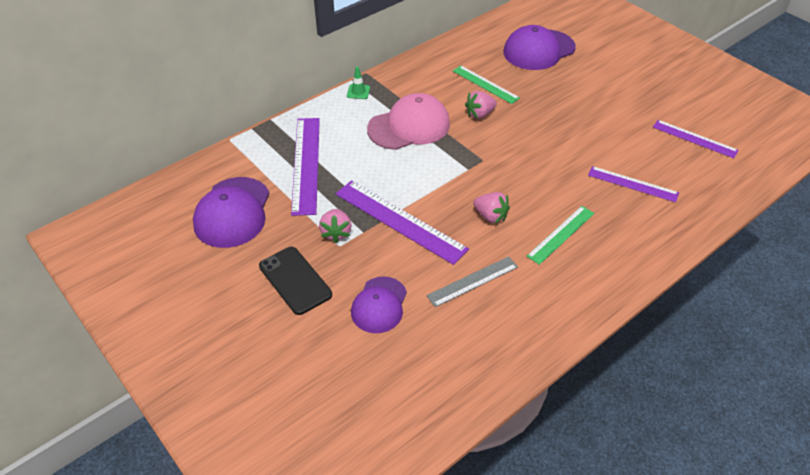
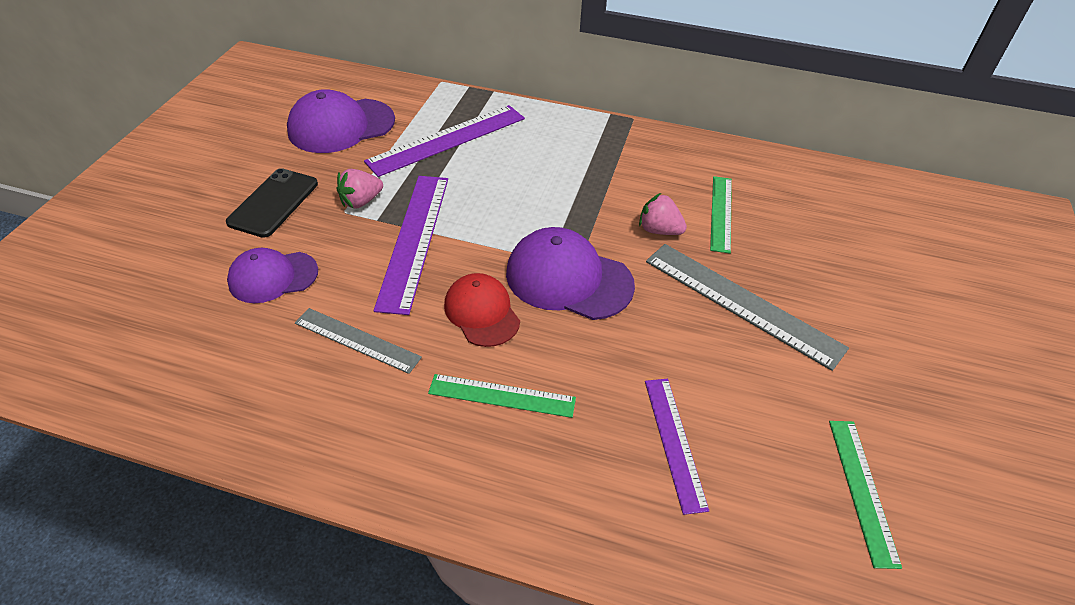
camera: 55 degrees right, 0 degrees up
green traffic cone [347,66,370,99] -> none
pink cap [367,93,450,150] -> none
pink strawberry [473,192,510,224] -> red cap [444,273,520,347]
purple cap [503,25,576,70] -> purple cap moved to [506,227,635,320]
purple ruler [653,120,739,158] -> green ruler [829,421,902,569]
none -> grey ruler [646,244,849,371]

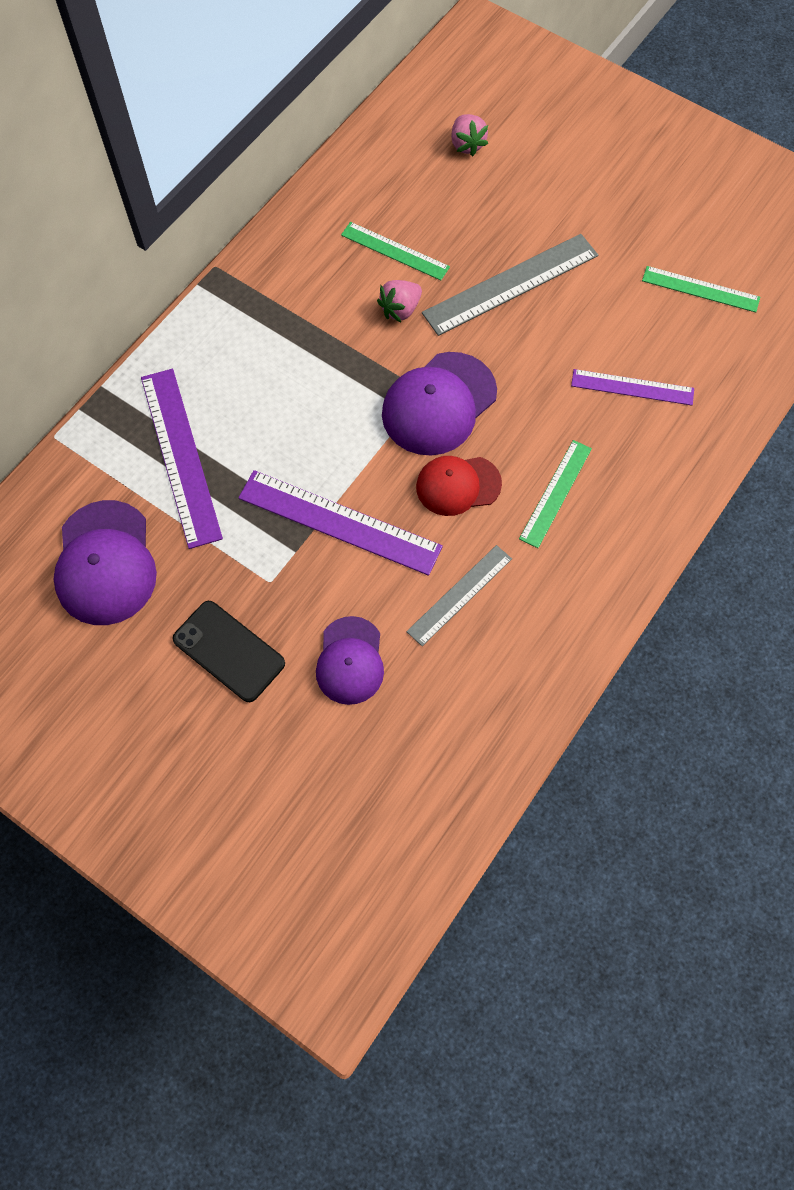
camera: 70 degrees left, 20 degrees up
pink strawberry [337,169,383,209] -> pink strawberry moved to [451,114,488,156]

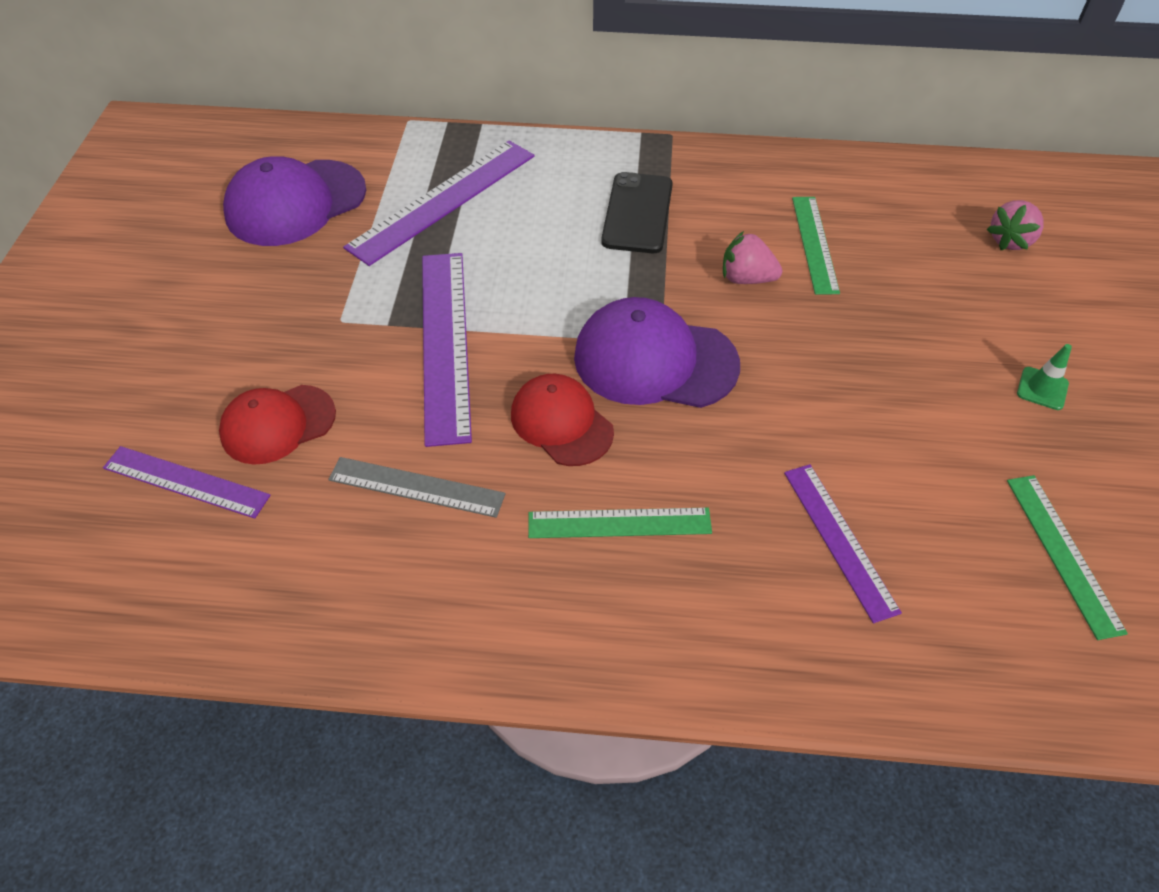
camera: 60 degrees right, 15 degrees down
black phone [172,601,285,702] -> black phone moved to [601,172,673,253]
purple cap [316,616,384,705] -> red cap [219,385,336,465]
grey ruler [422,234,598,336] -> none
none -> purple ruler [103,446,271,519]
none -> green traffic cone [1017,344,1072,410]

